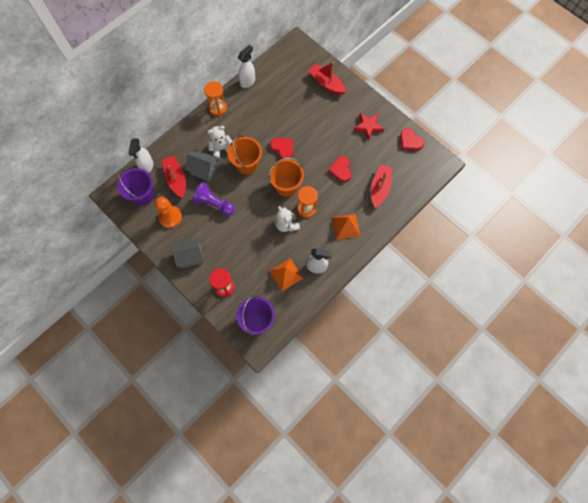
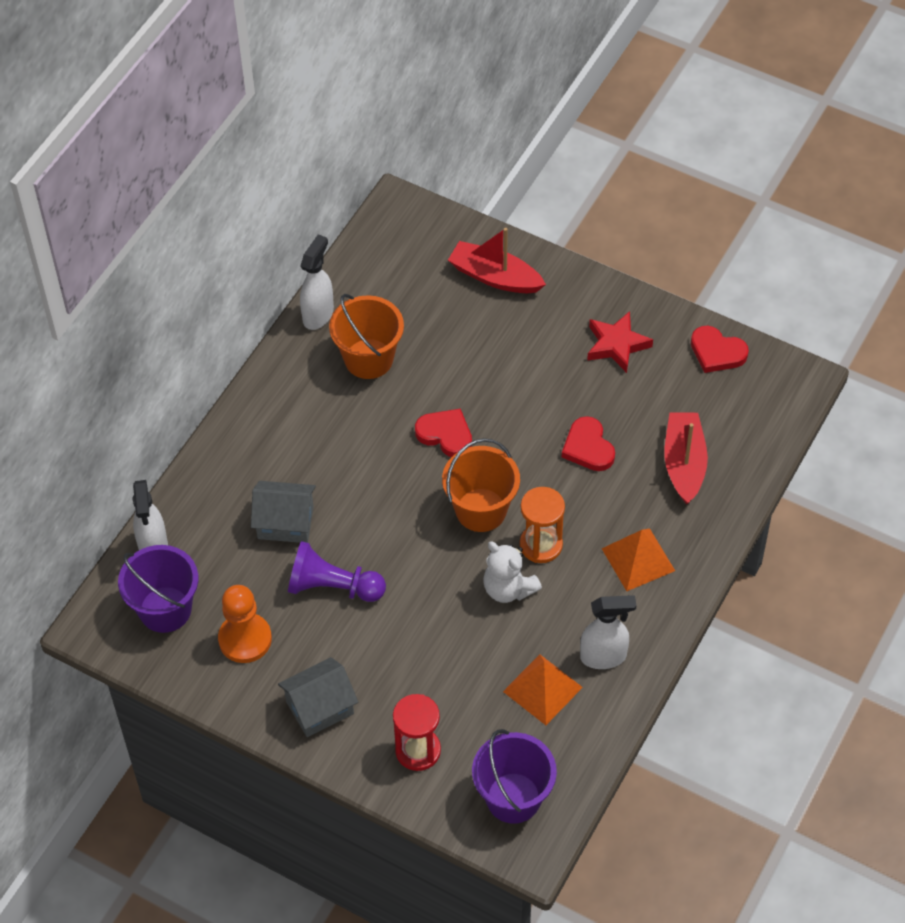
camera: 15 degrees left, 15 degrees down
red boat [162,156,186,198] -> none
orange hourglass [204,81,227,116] -> none
white teddy bear [207,126,233,159] -> none
orange bucket [227,135,262,175] -> orange bucket moved to [329,294,404,379]

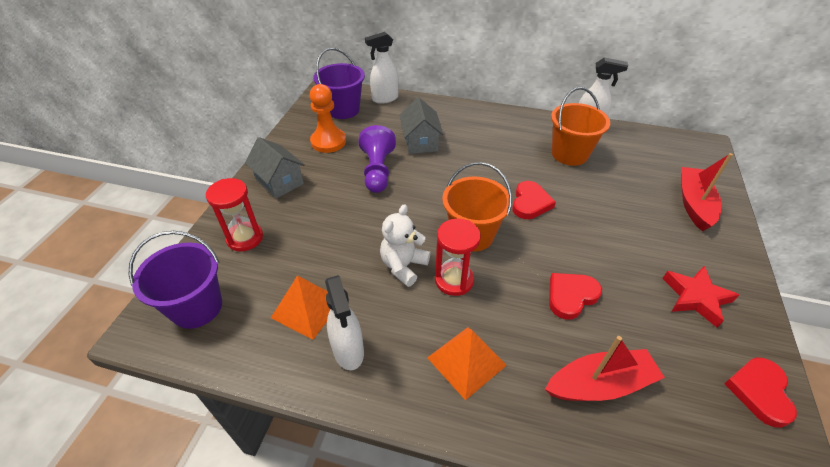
camera: 75 degrees right, 10 degrees down
orange hourglass [520,487,565,563] -> red hourglass [435,219,481,296]

